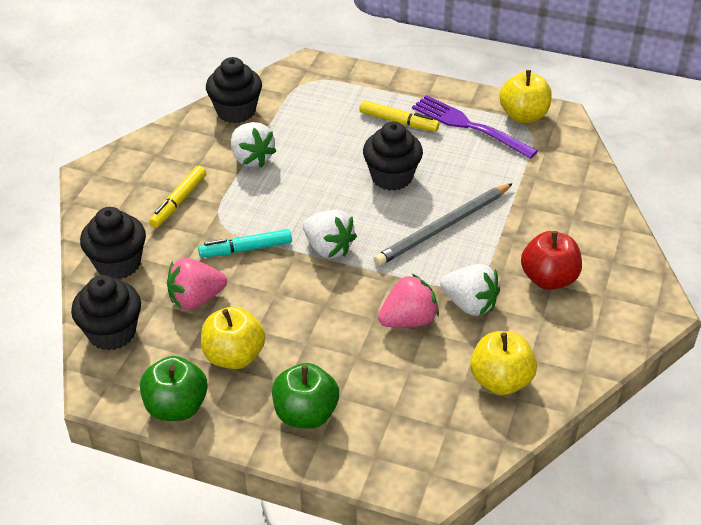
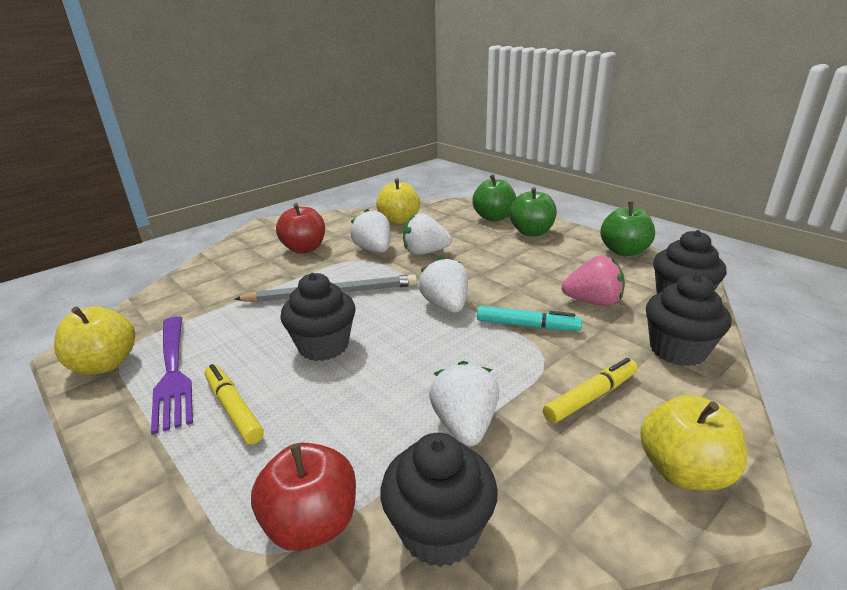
camera: 150 degrees left, 15 degrees down
yellow apple [201,306,265,369] -> yellow apple moved to [640,395,747,491]
pink strawberry [378,274,439,328] -> white strawberry [403,213,452,255]
none -> red apple [251,443,356,551]
none -> green apple [472,174,516,221]

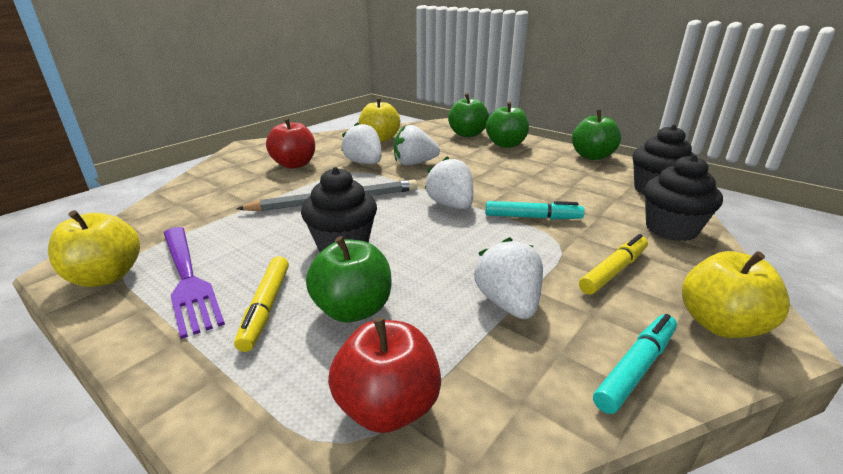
camera: 10 degrees left, 0 degrees up
yellow marker [205,364,264,444] -> yellow marker turned 135 degrees counterclockwise [234,256,289,352]
black cupcake [380,433,498,567] -> none
pink strawberry [562,256,625,306] -> none
none -> green apple [306,236,391,323]
none -> turquoise marker [593,314,677,414]

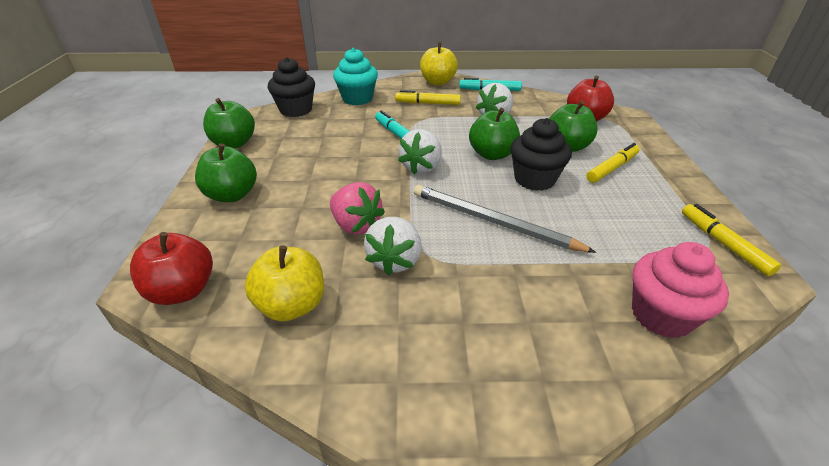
camera: 130 degrees left, 10 degrees up
yellow apple [48,210,140,287] -> yellow marker [682,204,781,276]
purple fork [164,227,225,339] -> none
red apple [266,117,315,169] -> red apple moved to [130,232,213,305]
white strawberry [394,125,440,165] -> pink strawberry [330,182,385,235]
green apple [448,93,489,137] -> green apple moved to [469,108,520,160]
black cupcake [644,155,723,241] -> turquoise cupcake [333,48,378,105]
none -> pink cupcake [632,242,729,338]

